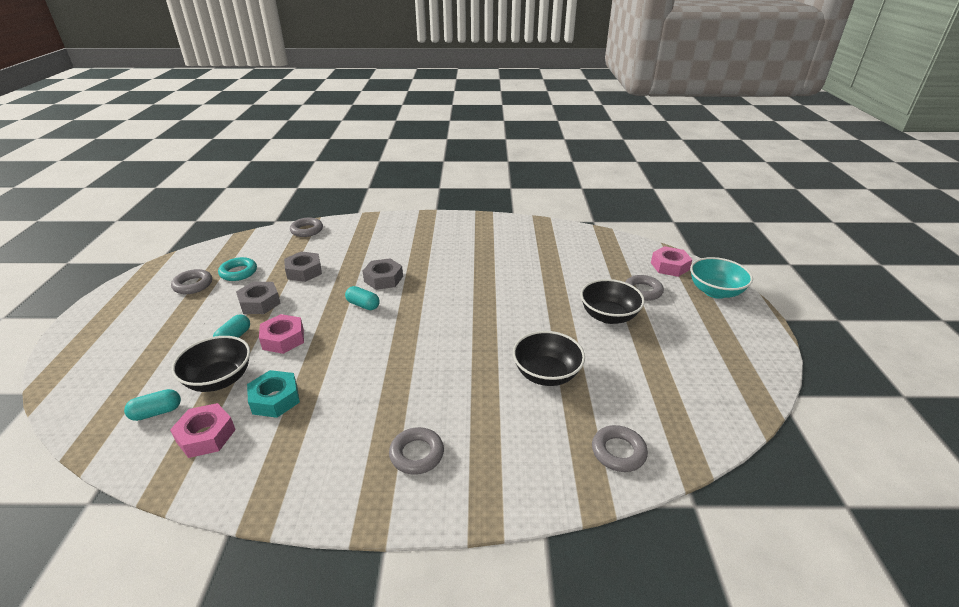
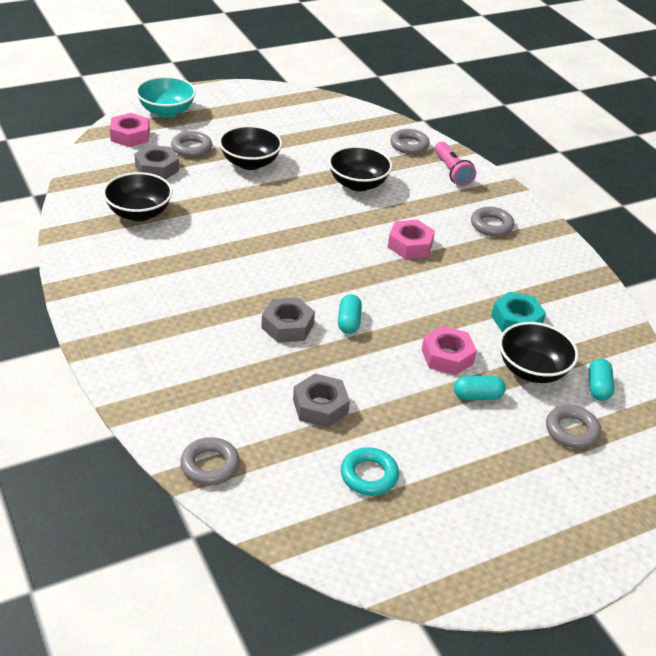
camera: 120 degrees left, 5 degrees up
turquoise capsule [124,389,181,421] -> turquoise capsule turned 60 degrees clockwise [589,358,614,401]
pink nut [170,403,236,458] -> pink nut moved to [388,220,435,259]
grey ring [171,269,212,294] -> grey ring moved to [546,405,601,449]
grey nut [236,282,281,314] -> grey nut moved to [135,145,179,180]
none -> black bowl [103,172,172,221]
none -> pink flashlight [435,142,476,187]

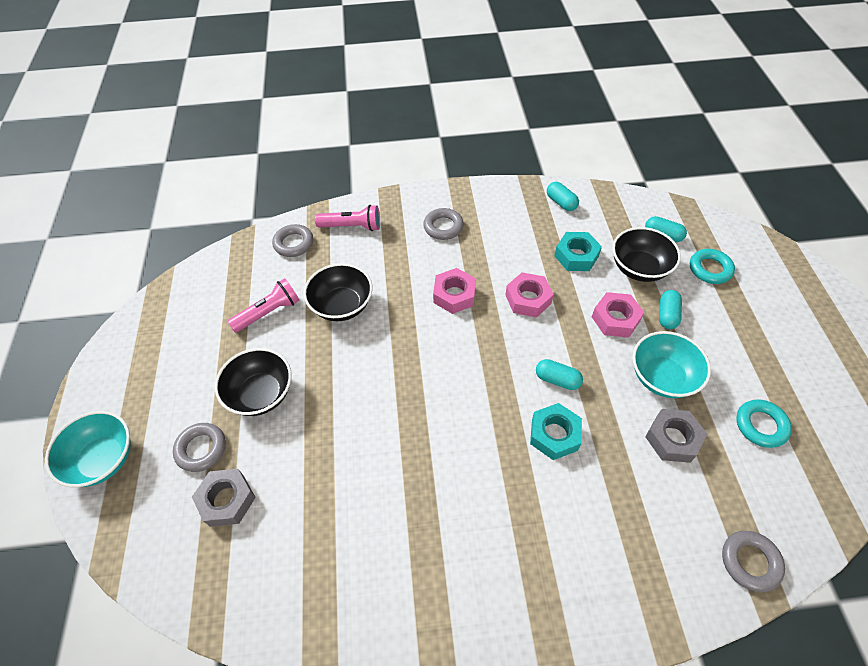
camera: 65 degrees left, 15 degrees up
black bowl [103,172,172,221] -> none
pink nut [110,113,150,147] -> pink nut moved to [505,272,554,318]
grey nut [261,297,315,343] -> turquoise nut [530,403,582,460]
grey ring [546,405,601,449] -> turquoise ring [690,249,735,284]
none -> pink flashlight [227,278,299,333]
none -> turquoise capsule [547,182,579,211]
none -> turquoise bowl [633,331,711,398]

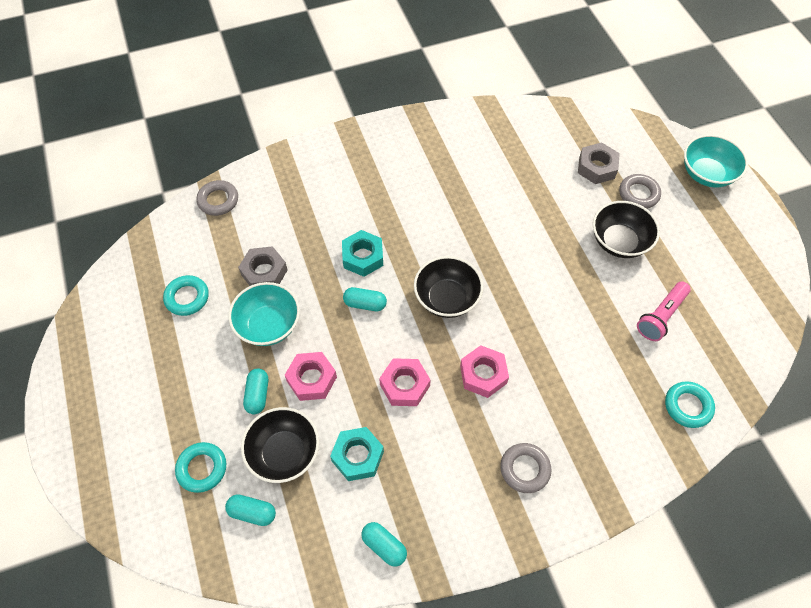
camera: 165 degrees right, 5 degrees up
grey ring [272,224,313,257] -> turquoise ring [665,381,715,428]
black bowl [304,263,372,321] -> black bowl moved to [414,256,483,318]
pink flashlight [315,205,380,231] -> none

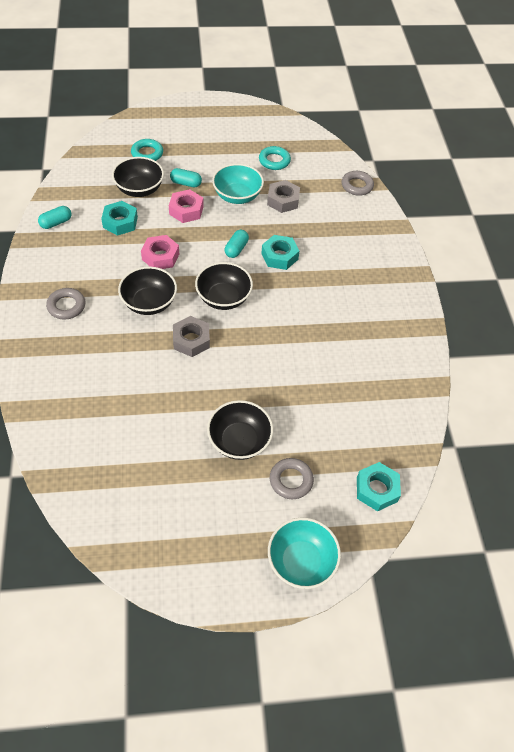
camera: 100 degrees right, 5 degrees down
turquoise capsule [225,494,276,526] -> none
pink nut [460,345,509,398] -> black bowl [118,267,177,315]
grey nut [578,142,620,184] -> grey nut moved to [173,316,210,357]
pink flashlight [637,281,691,341] -> none
turquoise ring [665,381,715,428] -> none
none -> turquoise nut [357,462,401,511]

